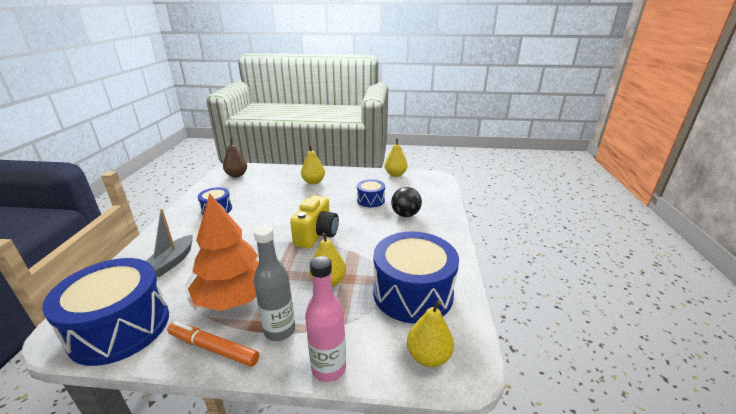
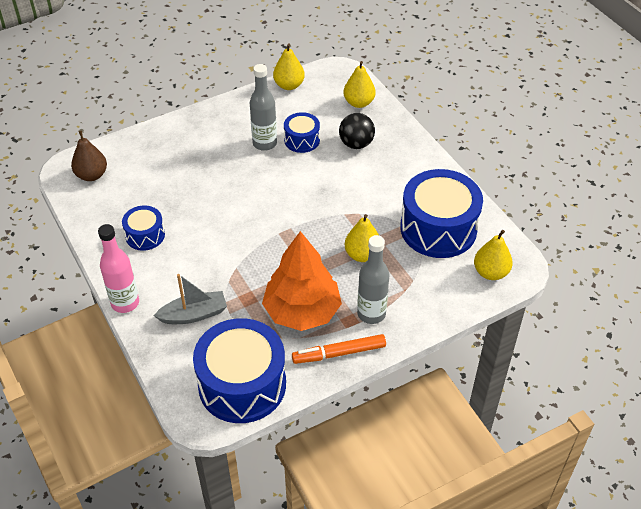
camera: 35 degrees left, 20 degrees up
grey boat [146,209,193,277] -> grey boat turned 90 degrees counterclockwise [154,274,227,324]
yellow camera [290,196,339,249] -> none
yellow pear [301,145,325,184] -> yellow pear moved to [343,61,376,108]
pink bottle [305,256,346,382] -> pink bottle moved to [98,224,139,313]
none -> grey bottle [250,64,277,151]

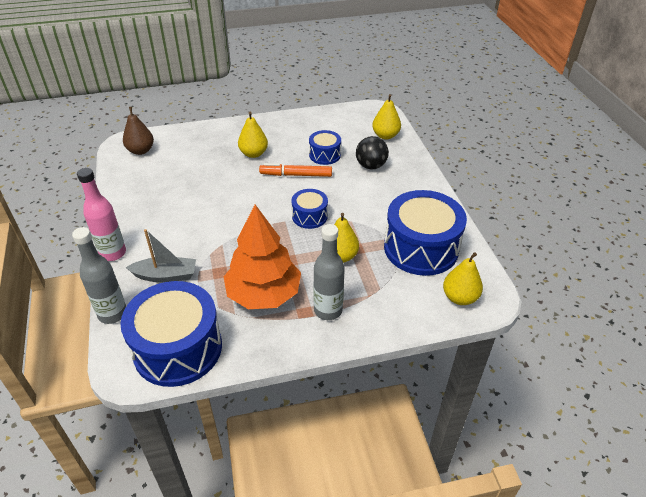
camera: 15 degrees right, 5 degrees down
blue drum [122,206,165,251] -> blue drum moved to [291,189,328,229]
grey bottle [250,64,277,151] -> grey bottle moved to [72,227,126,324]
yellow pear [273,43,305,90] -> yellow pear moved to [238,112,268,158]
orange marker [292,334,386,364] -> orange marker moved to [259,163,332,177]

